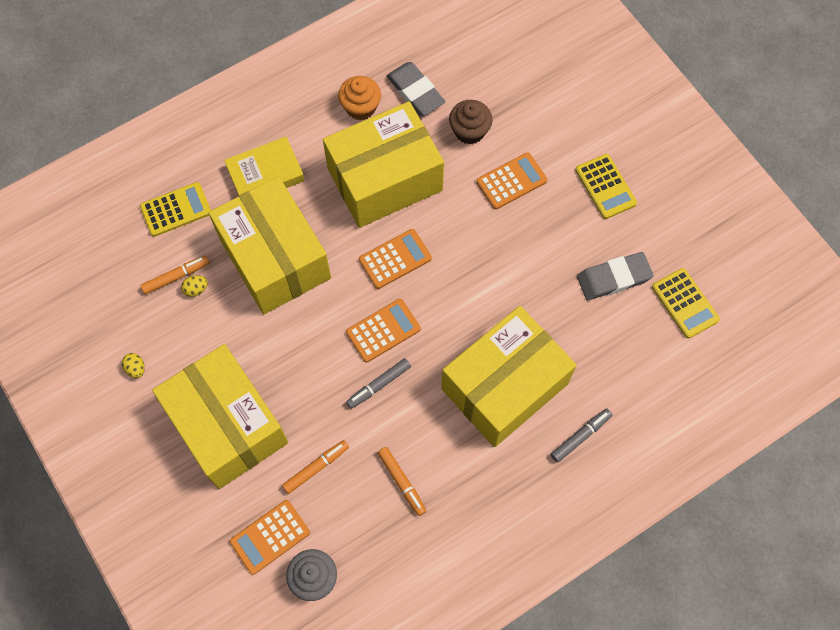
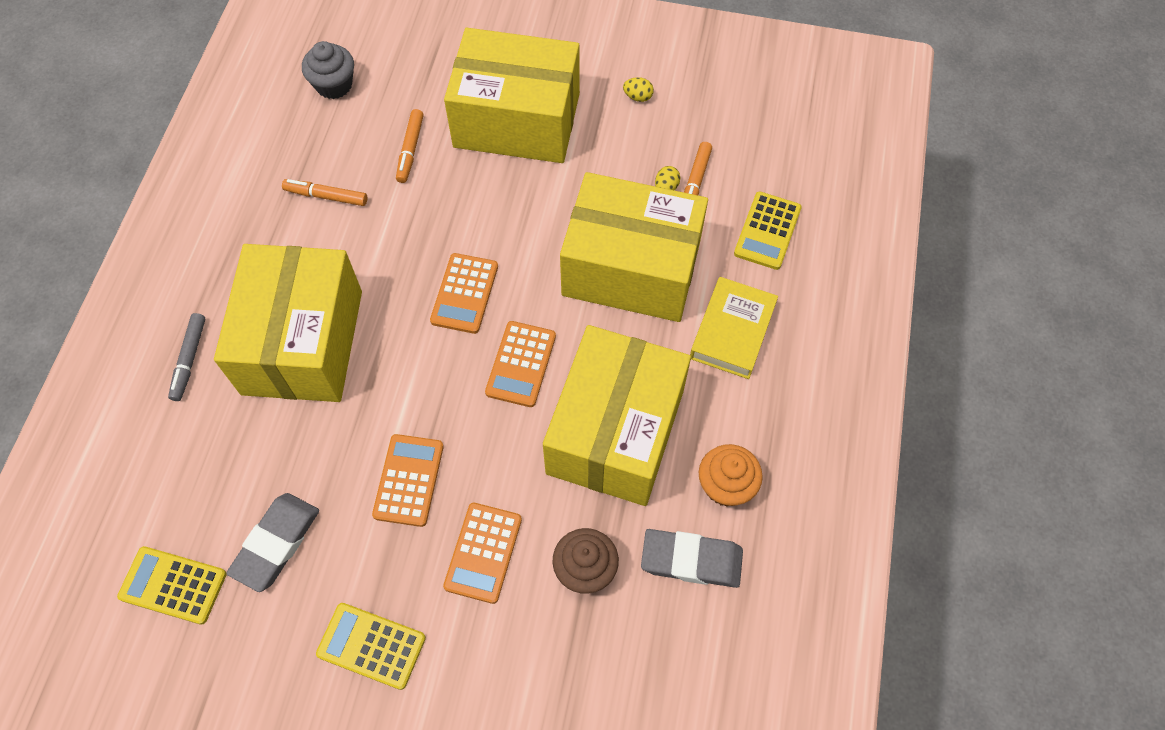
camera: 135 degrees right, 5 degrees down
orange calculator [230,500,310,575] -> orange calculator moved to [372,434,444,527]
grey marker [346,358,411,409] -> none

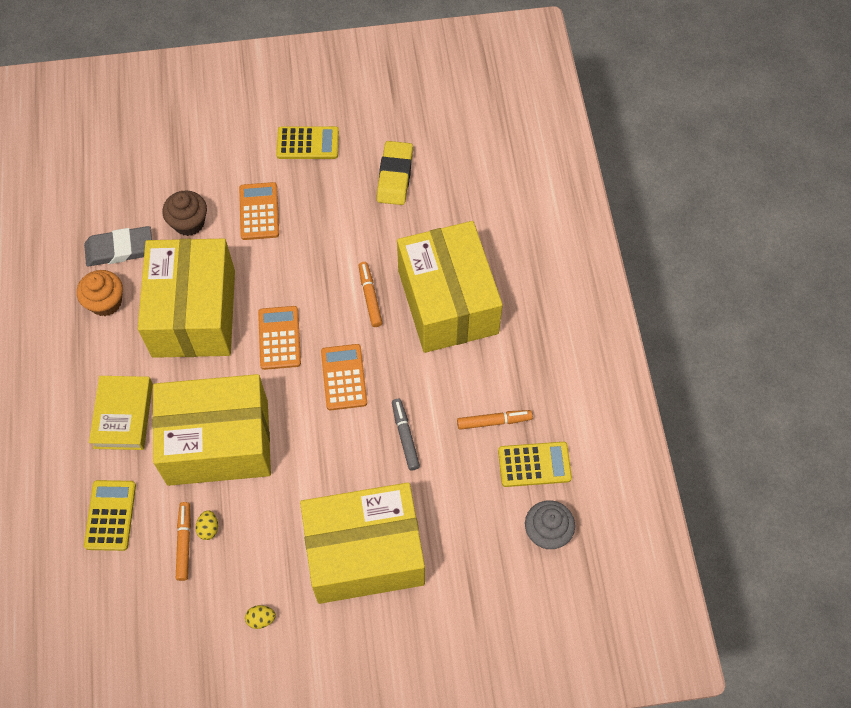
camera: 160 degrees right, 0 degrees up
yellow calculator [117,546,227,625] -> yellow calculator moved to [498,442,572,487]
grey marker [168,313,205,401] -> grey marker moved to [392,399,420,470]
grey eraser [226,493,319,592] -> yellow eraser [377,141,413,205]
orange calculator [372,434,444,527] -> none
orange marker [396,109,424,183] -> orange marker moved to [359,262,382,327]

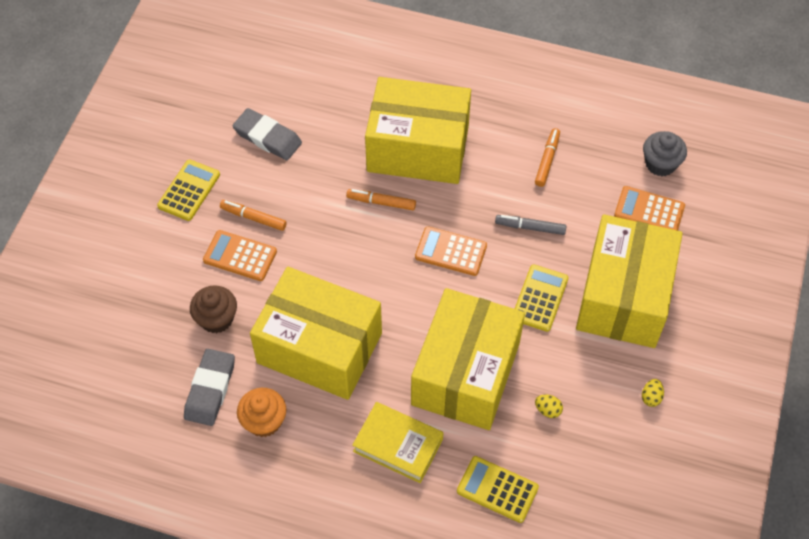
camera: 65 degrees left, 5 degrees down
orange marker [176,502,191,581] -> orange marker moved to [220,200,287,231]
orange calculator [258,306,301,370] -> orange calculator moved to [614,186,685,231]
yellow eraser [377,141,413,205] -> grey eraser [232,108,302,160]
yellow calculator [498,442,572,487] -> yellow calculator moved to [515,264,569,332]

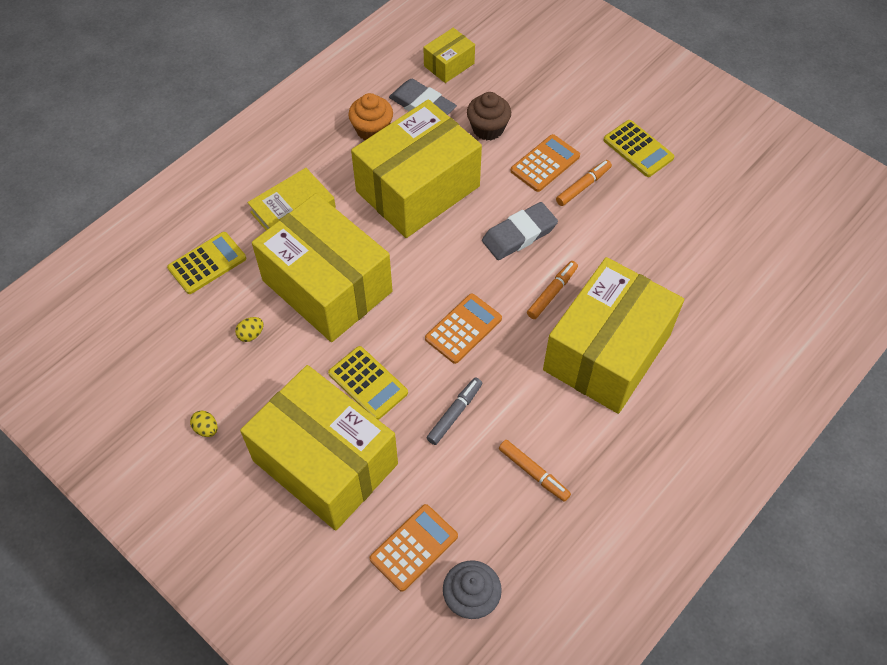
camera: 115 degrees right, 0 degrees up
grey eraser [232,108,302,160] -> grey eraser moved to [482,202,558,260]
none -> yellow box [423,28,475,83]

